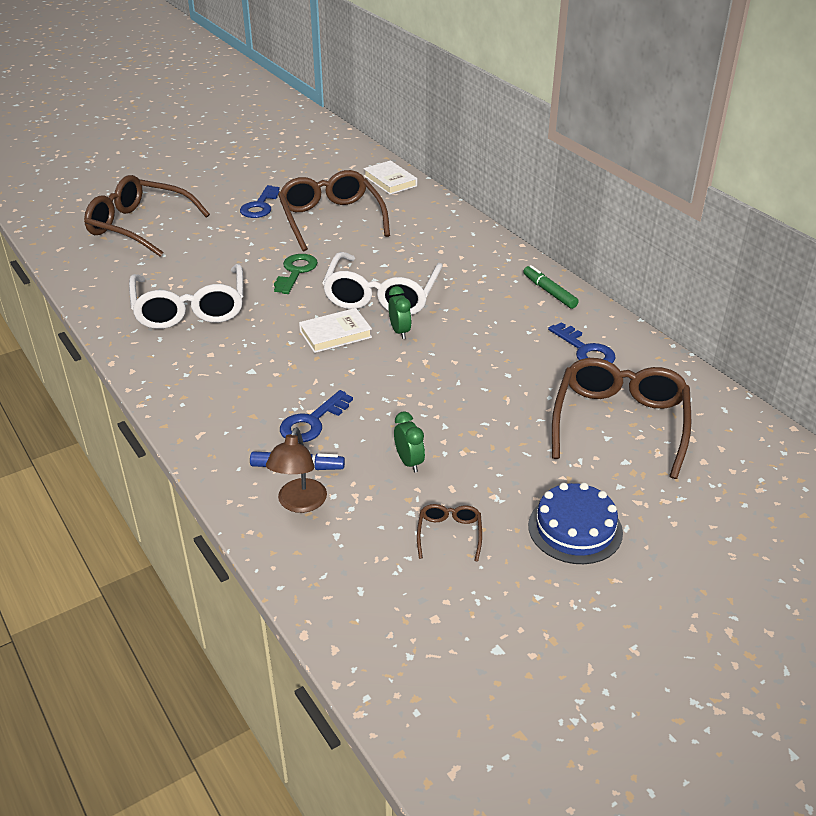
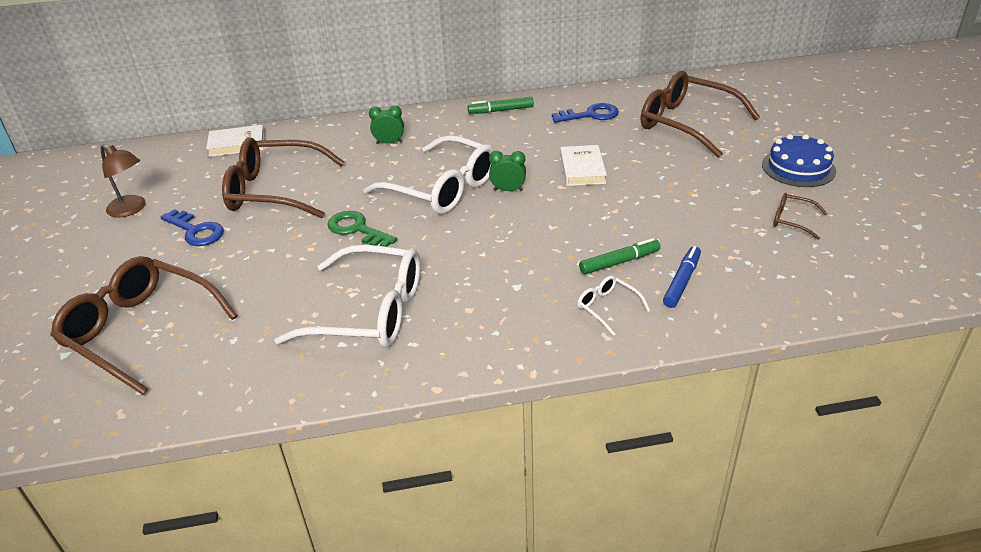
camera: 65 degrees left, 0 degrees up
brown glasses [84,175,210,257] -> brown glasses turned 75 degrees clockwise [50,256,237,395]
brown lamp [266,427,327,513] -> brown lamp moved to [101,145,146,218]
blue key [280,390,353,443] -> green marker [579,238,661,274]
white book [299,308,372,353] -> white book moved to [560,145,607,186]
green clock [394,411,425,473] -> green clock moved to [369,106,404,144]
none -> white glasses [577,275,650,336]

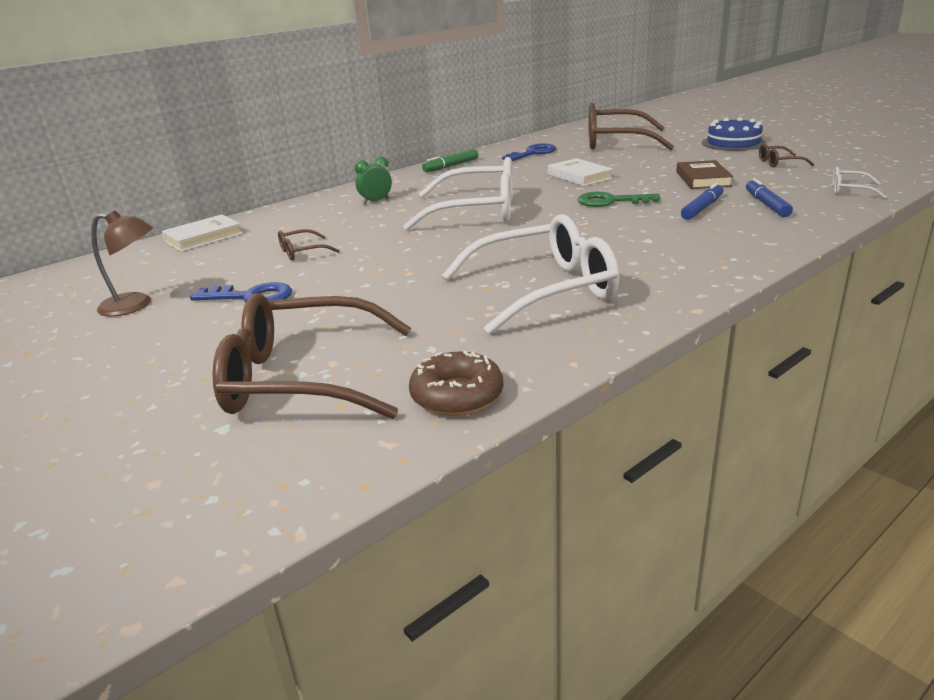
camera: 30 degrees left, 10 degrees down
brown glasses [222,137,344,218] -> brown glasses [278,229,340,261], size x0.43
green key [327,211,397,247] -> green key moved to [578,192,660,207]
green clock [489,151,526,191] -> none
white glasses [577,275,650,336] -> white glasses moved to [832,167,886,199]
green marker [579,238,661,274] -> blue marker [681,182,724,220]
none -> brown donut [409,351,504,416]
none -> brown book [676,160,733,189]

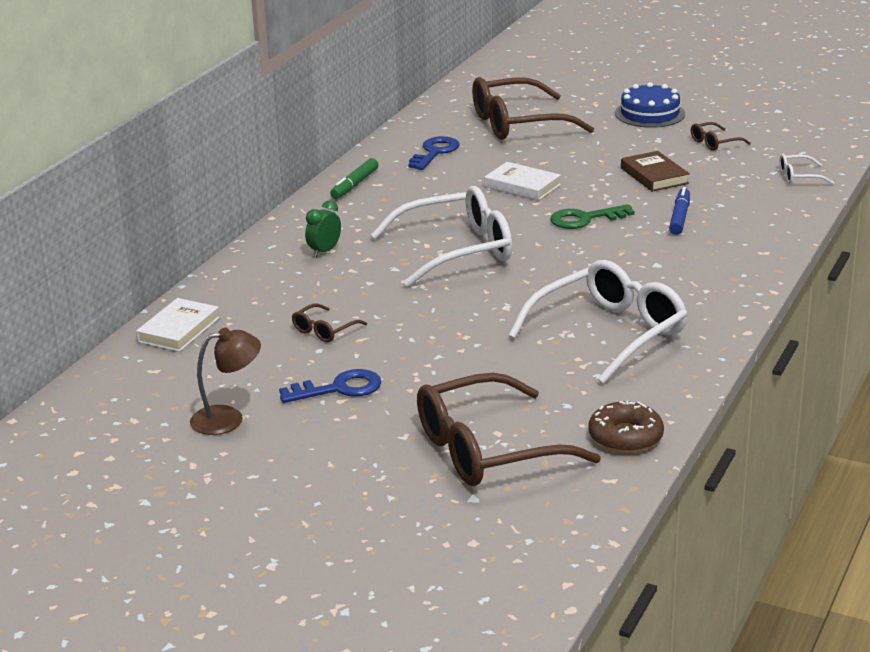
camera: 25 degrees left, 0 degrees up
blue marker [746,178,793,217] -> none

